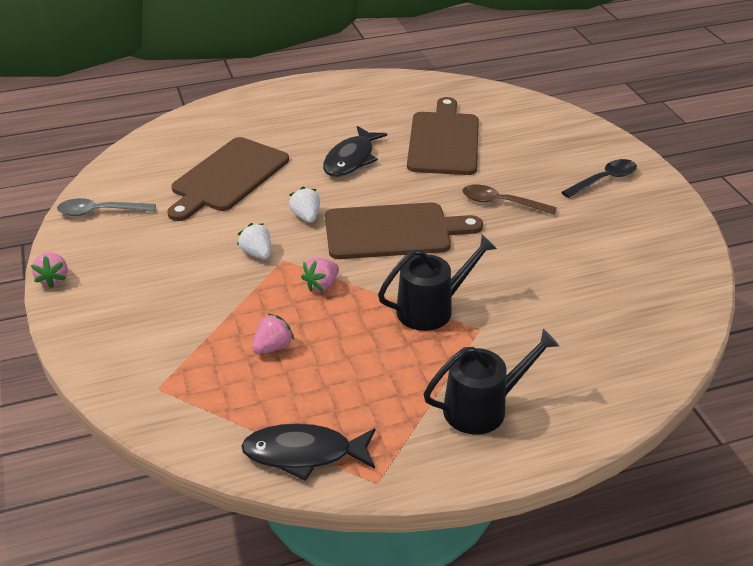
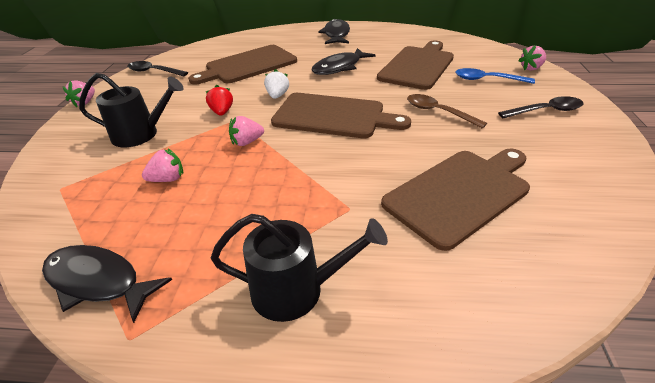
camera: 25 degrees right, 0 degrees up
grey spoon [57,198,156,216] -> black spoon [127,61,188,77]
white strawberry [237,223,271,259] -> red strawberry [206,85,233,116]
black watering can [378,235,497,331] -> black watering can moved to [79,73,184,147]
none -> black fish [318,19,350,44]
none -> brown cutting board [381,149,530,251]
none -> blue spoon [456,68,535,84]
none -> pink strawberry [518,45,546,70]

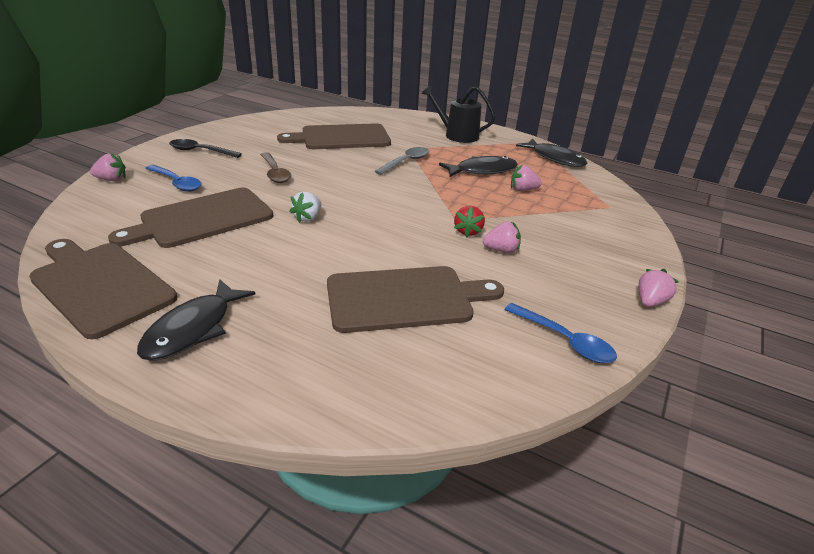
camera: 160 degrees left, 5 degrees down
black watering can [79,73,184,147] -> none
black spoon [127,61,188,77] -> blue spoon [504,303,617,363]
pink strawberry [229,116,264,146] -> pink strawberry moved to [483,222,521,253]
white strawberry [264,69,289,99] -> white strawberry moved to [289,192,321,223]
brown cutting board [271,93,411,138] -> brown cutting board moved to [29,239,177,339]
black fish [311,48,376,75] -> black fish moved to [439,156,518,177]
none -> grey spoon [375,147,429,175]

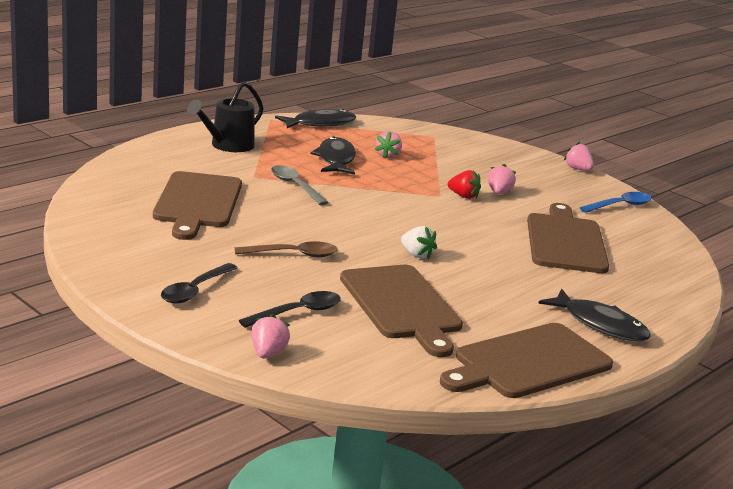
camera: 75 degrees left, 10 degrees down
blue spoon [145,165,202,192] -> black spoon [239,291,341,328]

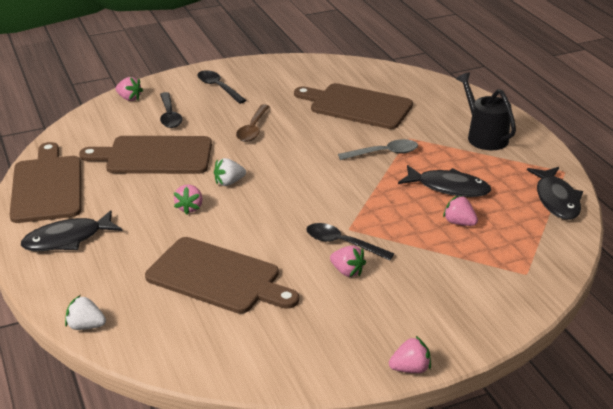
camera: 115 degrees right, 10 degrees up
red strawberry [448,170,481,199] -> black spoon [306,223,394,261]
blue spoon [580,192,652,213] -> none
none -> white strawberry [65,295,106,330]
none -> pink strawberry [174,184,203,215]

